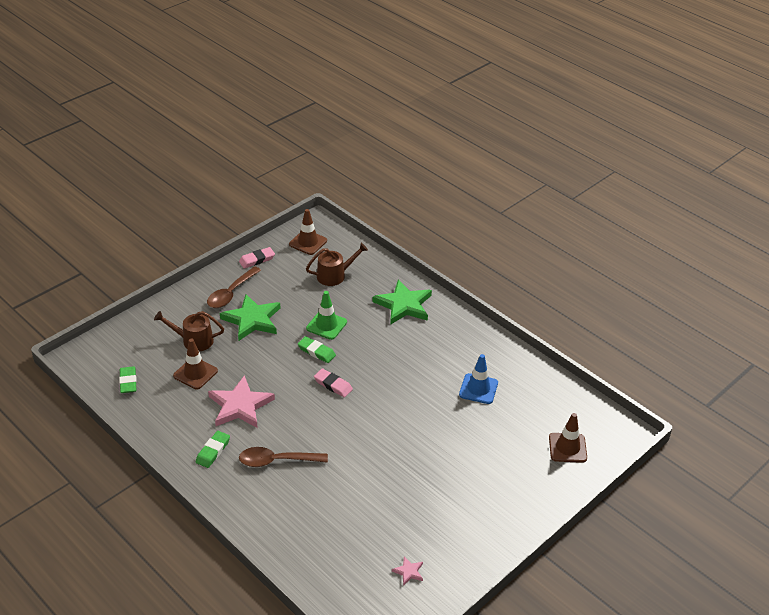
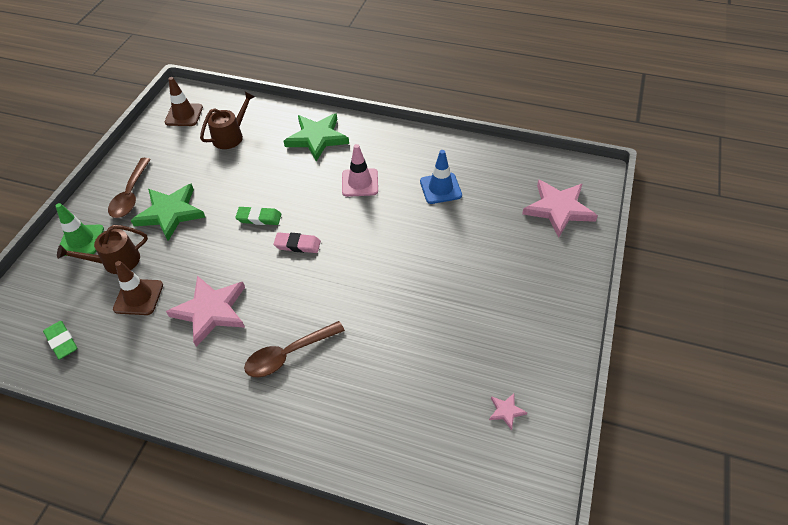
camera: 25 degrees left, 10 degrees up
green eraser [196,431,230,468] -> none
pink eraser [239,247,275,268] -> none
green traffic cone [306,291,347,340] -> green traffic cone moved to [56,203,104,256]
brown traffic cone [549,413,587,463] -> pink star [522,180,598,238]
none -> pink traffic cone [342,144,378,197]

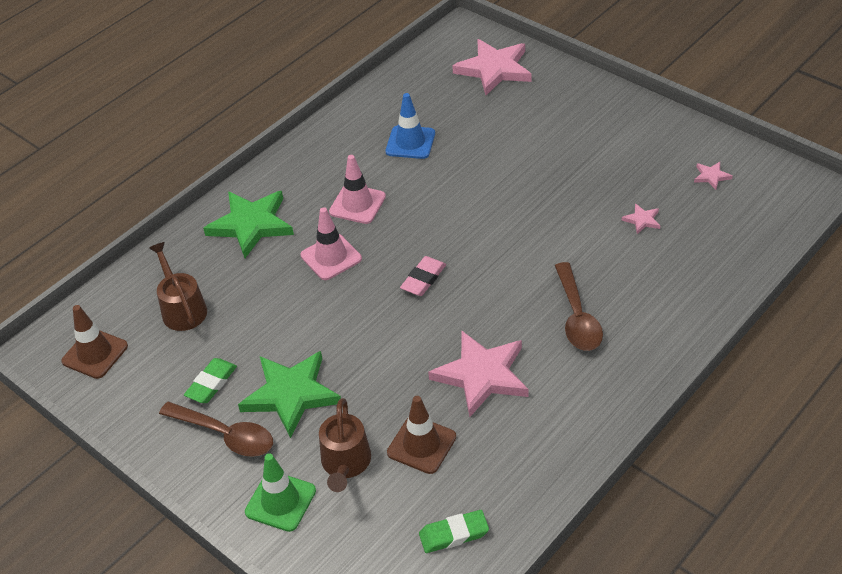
camera: 65 degrees left, 5 degrees down
green eraser [235,206,281,225] -> green eraser moved to [184,358,237,403]
none -> pink traffic cone [301,207,362,280]
none -> pink star [622,203,660,234]

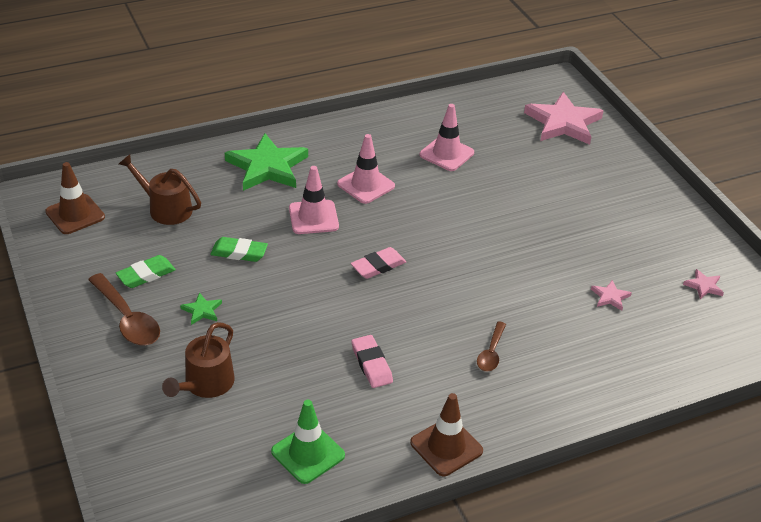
camera: 20 degrees right, 5 degrees down
brown watering can [149,242,207,331] -> brown watering can turned 60 degrees counterclockwise [119,154,201,225]
green star [238,351,341,438] -> green star [180,292,222,325], size x0.43
green traffic cone [245,453,316,532] -> green traffic cone moved to [271,400,345,484]
blue traffic cone [386,93,435,159] -> pink traffic cone [419,104,474,171]
brown traffic cone [387,396,456,474] -> brown traffic cone moved to [410,393,483,476]
green eraser [419,510,489,553] -> green eraser moved to [210,237,268,262]
pink star [428,331,529,417] -> pink eraser [352,335,393,388]
brown spoon [555,262,603,351] -> brown spoon [477,321,506,371], size x0.59

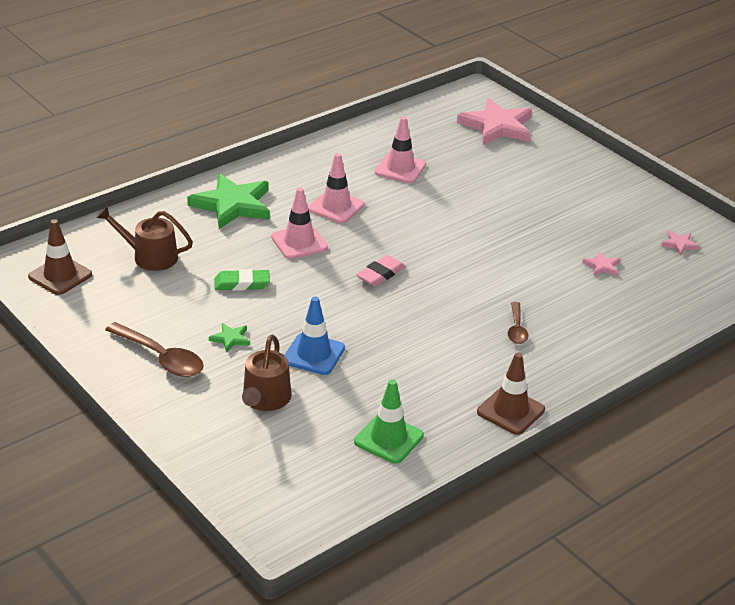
camera: 15 degrees left, 5 degrees down
green eraser [116,255,176,288] -> none
pink eraser [352,335,393,388] -> none
none -> blue traffic cone [285,297,345,375]

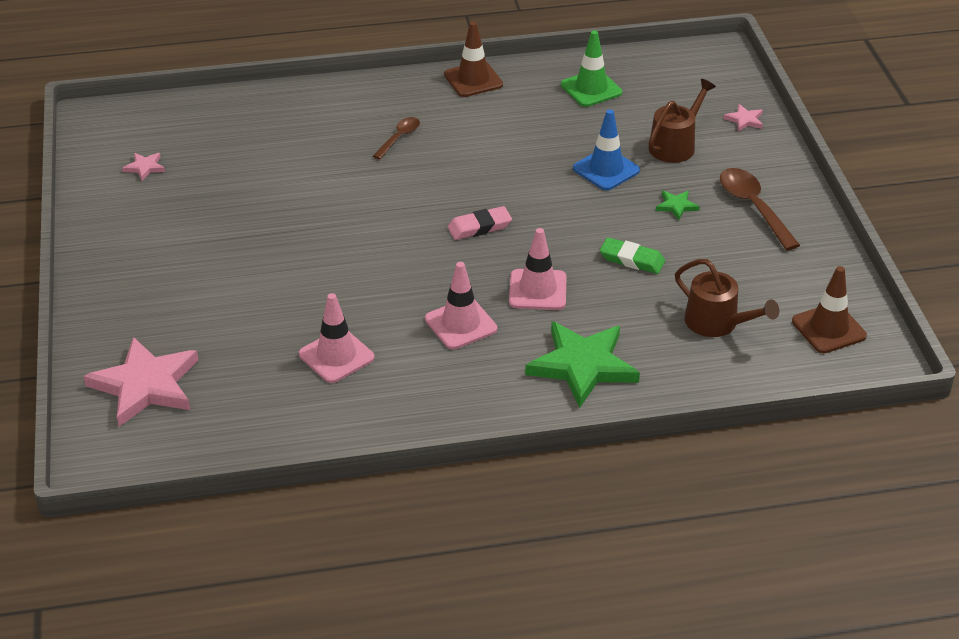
camera: 150 degrees left, 5 degrees up
pink star [582,251,620,276] -> pink star moved to [723,104,763,132]

